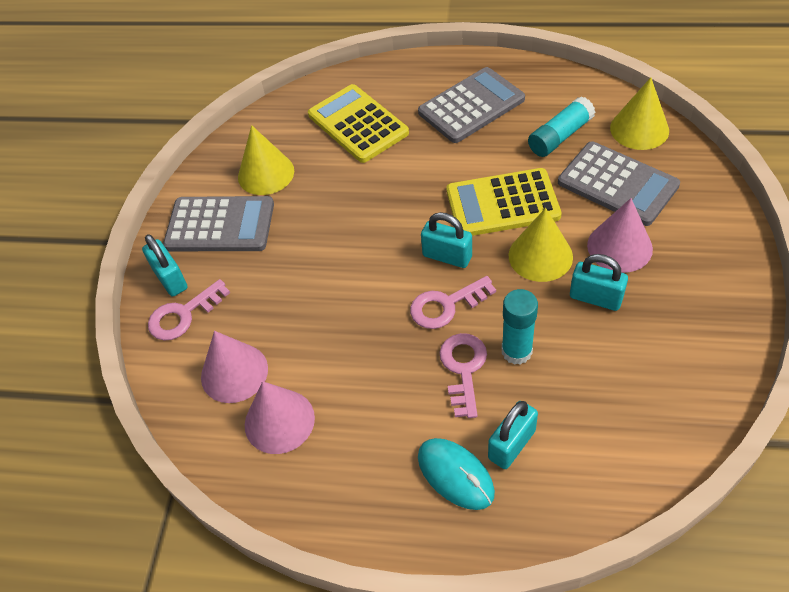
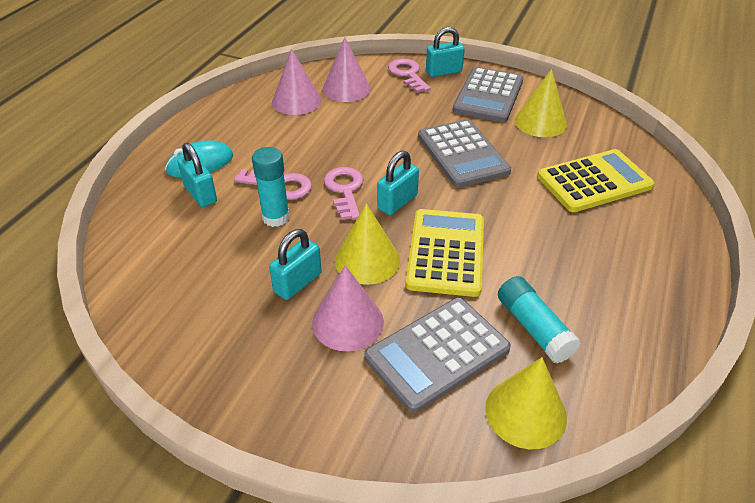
camera: 100 degrees right, 10 degrees down
grey calculator [418,67,525,143] -> grey calculator moved to [418,119,511,188]

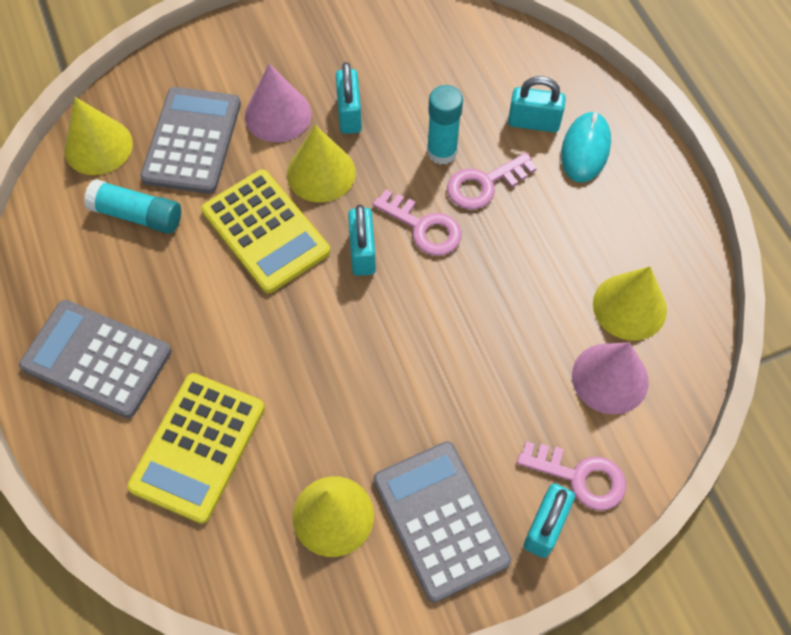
camera: 135 degrees right, 20 degrees up
pink cone [272,49,321,115] -> yellow cone [593,266,667,340]
grey calculator [418,119,511,188] -> grey calculator moved to [19,300,172,418]

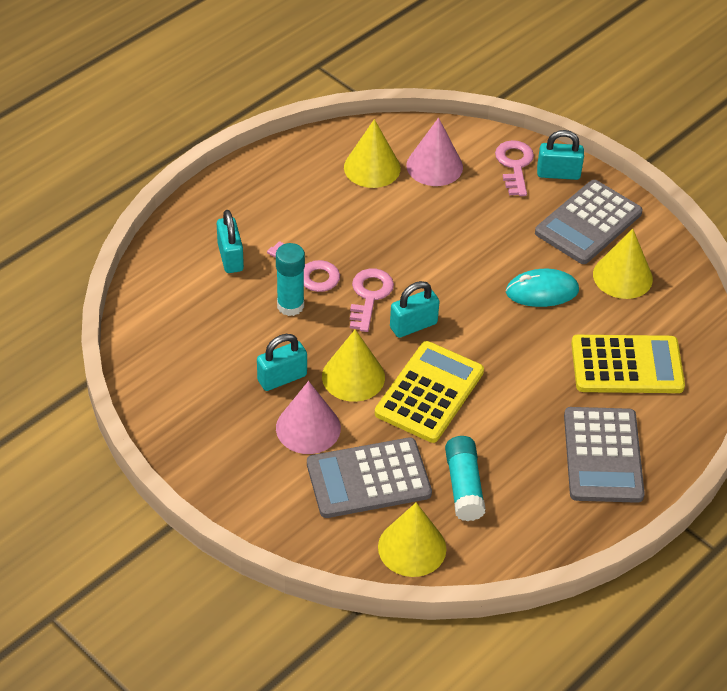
camera: 115 degrees left, 15 degrees down
turquoise mouse [561,111,611,183] -> turquoise mouse moved to [506,269,579,307]

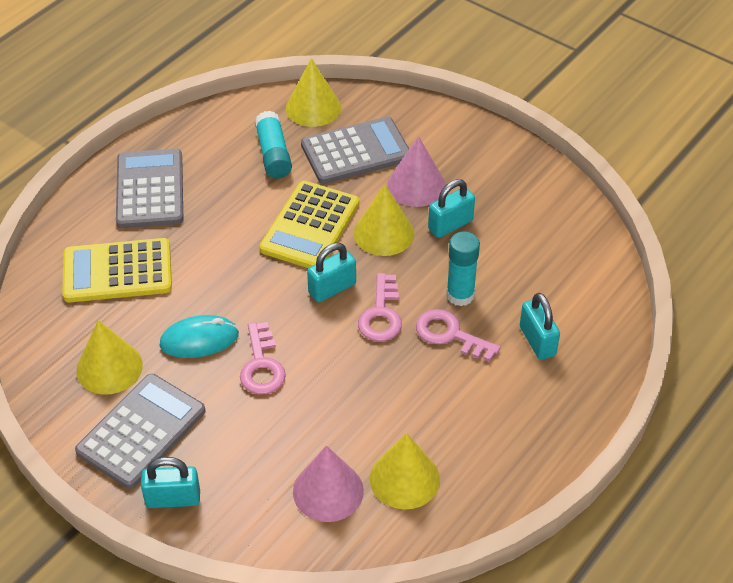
camera: 175 degrees right, 0 degrees up
pink key [495,140,534,196] -> pink key moved to [240,322,286,394]

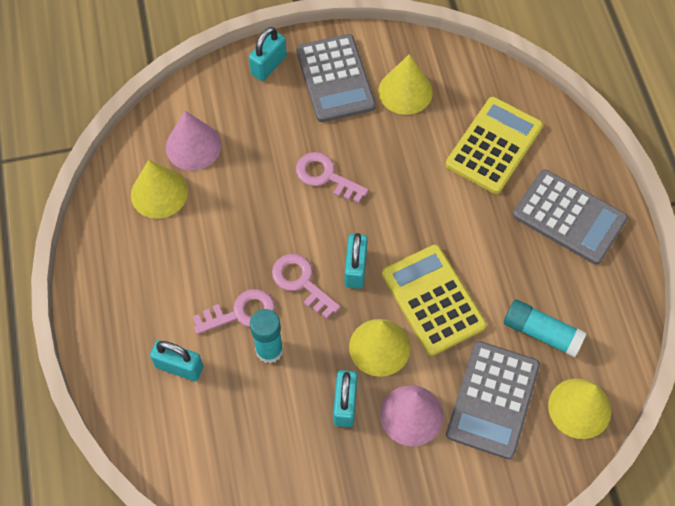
camera: 130 degrees right, 15 degrees up
turquoise mouse [159,315,239,358] -> none

